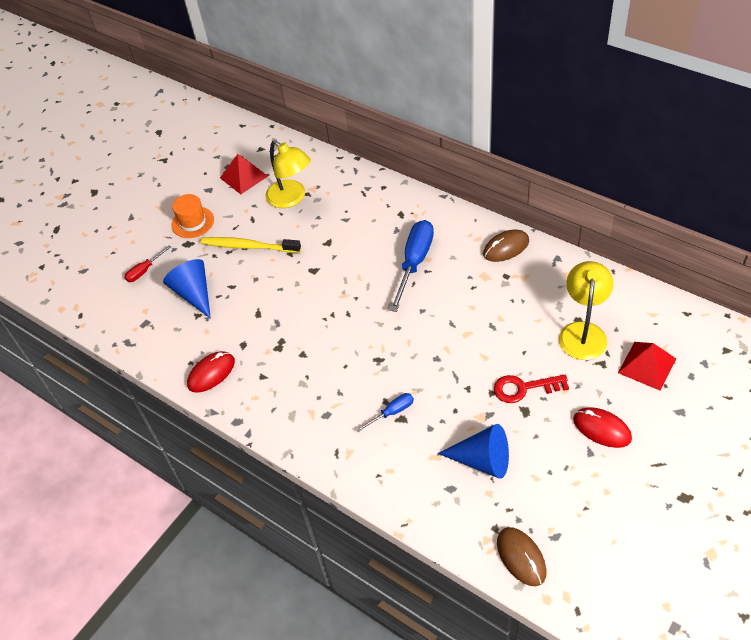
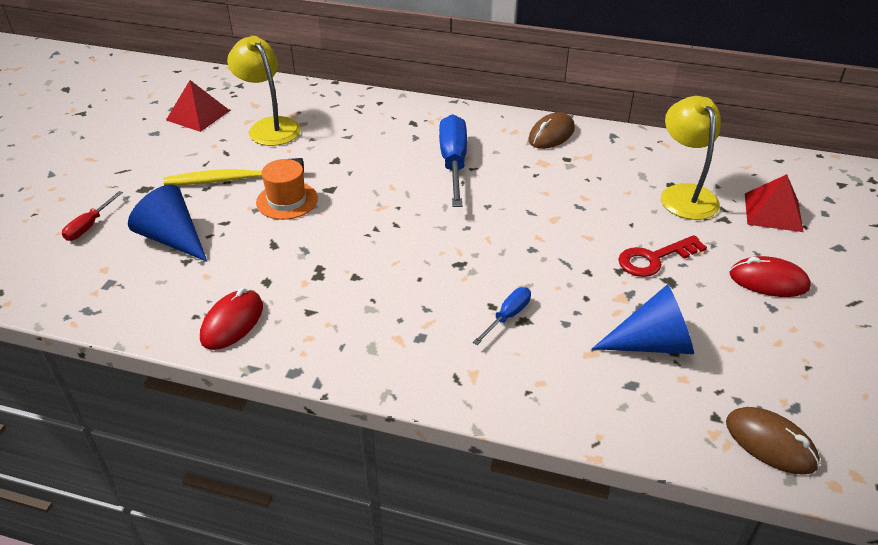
camera: 25 degrees left, 10 degrees down
orange hat [171,194,214,238] -> orange hat moved to [256,159,318,220]
yellow lamp [266,140,311,208] -> yellow lamp turned 150 degrees counterclockwise [227,36,301,146]

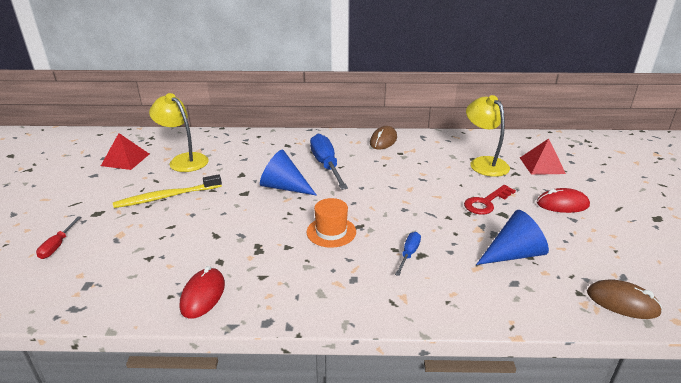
camera: 15 degrees left, 10 degrees down
blue cone [128,184,207,261] -> blue cone moved to [260,149,317,196]
orange hat [256,159,318,220] -> orange hat moved to [306,198,356,248]

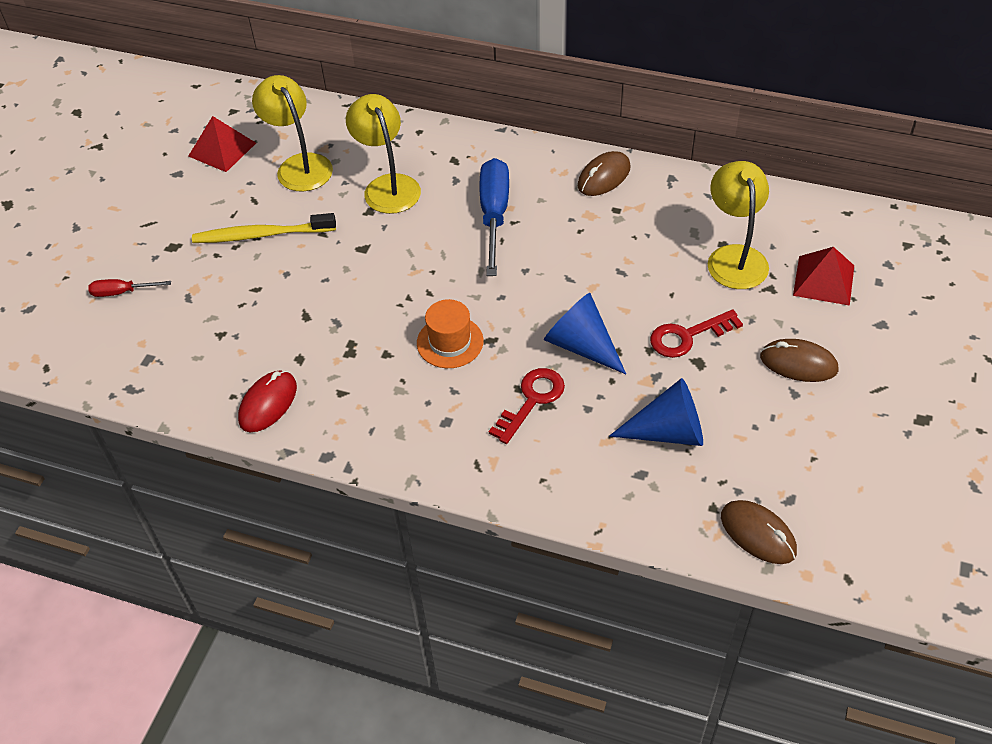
camera: 20 degrees right, 20 degrees up
red screwdriver [36,217,81,259] -> red screwdriver turned 60 degrees clockwise [88,279,171,297]
blue cone [260,149,317,196] -> blue cone moved to [544,293,626,374]
blue screwdriver [395,232,421,276] -> red key [489,368,565,444]
red mouse [537,188,590,213] -> brown mouse [760,339,839,382]
none -> yellow lamp [346,94,421,214]

